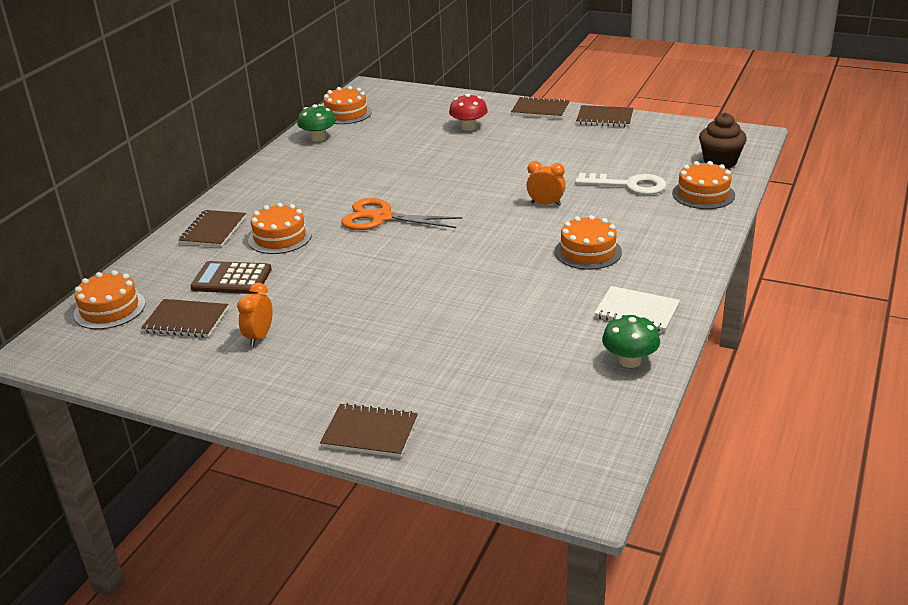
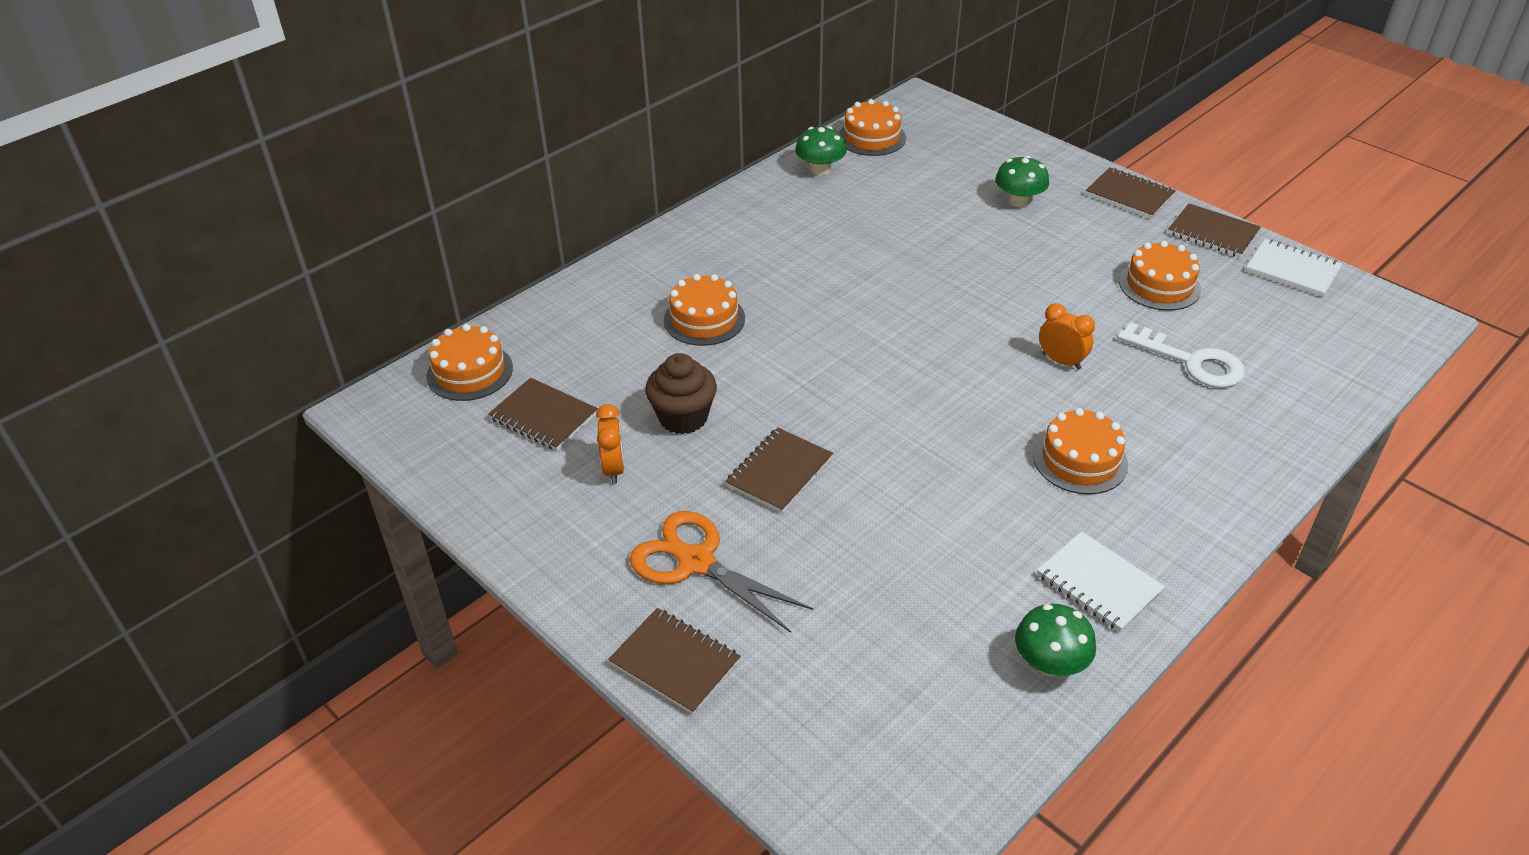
camera: 20 degrees right, 10 degrees up
brown notebook [179,210,246,247] -> brown notebook moved to [725,427,833,513]
brown calculator [190,261,272,294] -> none
orange clock [237,283,273,346] -> orange clock turned 135 degrees clockwise [596,404,625,484]
orange scissors [341,198,462,230] -> orange scissors moved to [630,511,813,633]
red mushroom [449,94,488,131] -> green mushroom [995,156,1049,207]
orange cake [672,161,735,209] -> orange cake moved to [1119,241,1201,311]
brown cupcake [699,112,747,168] -> brown cupcake moved to [645,353,717,434]
none -> white notebook [1246,239,1342,297]

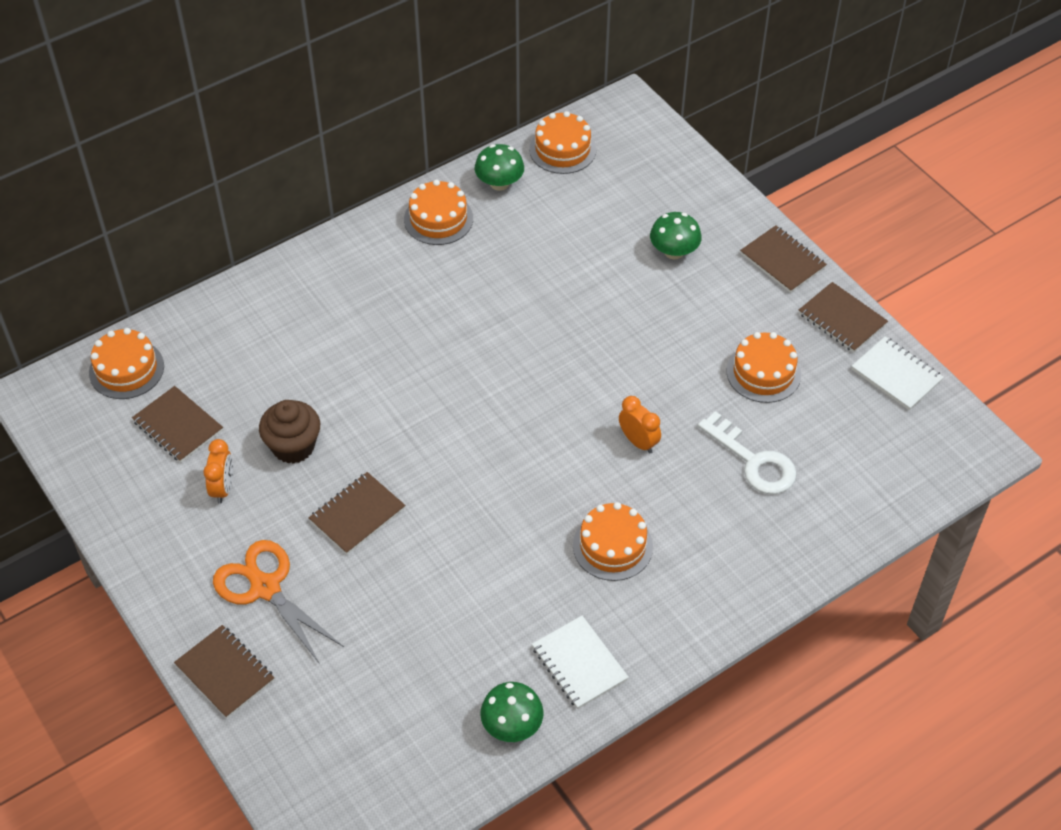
camera: 10 degrees right, 10 degrees up
orange cake [664,274,745,346] -> orange cake moved to [404,180,473,245]

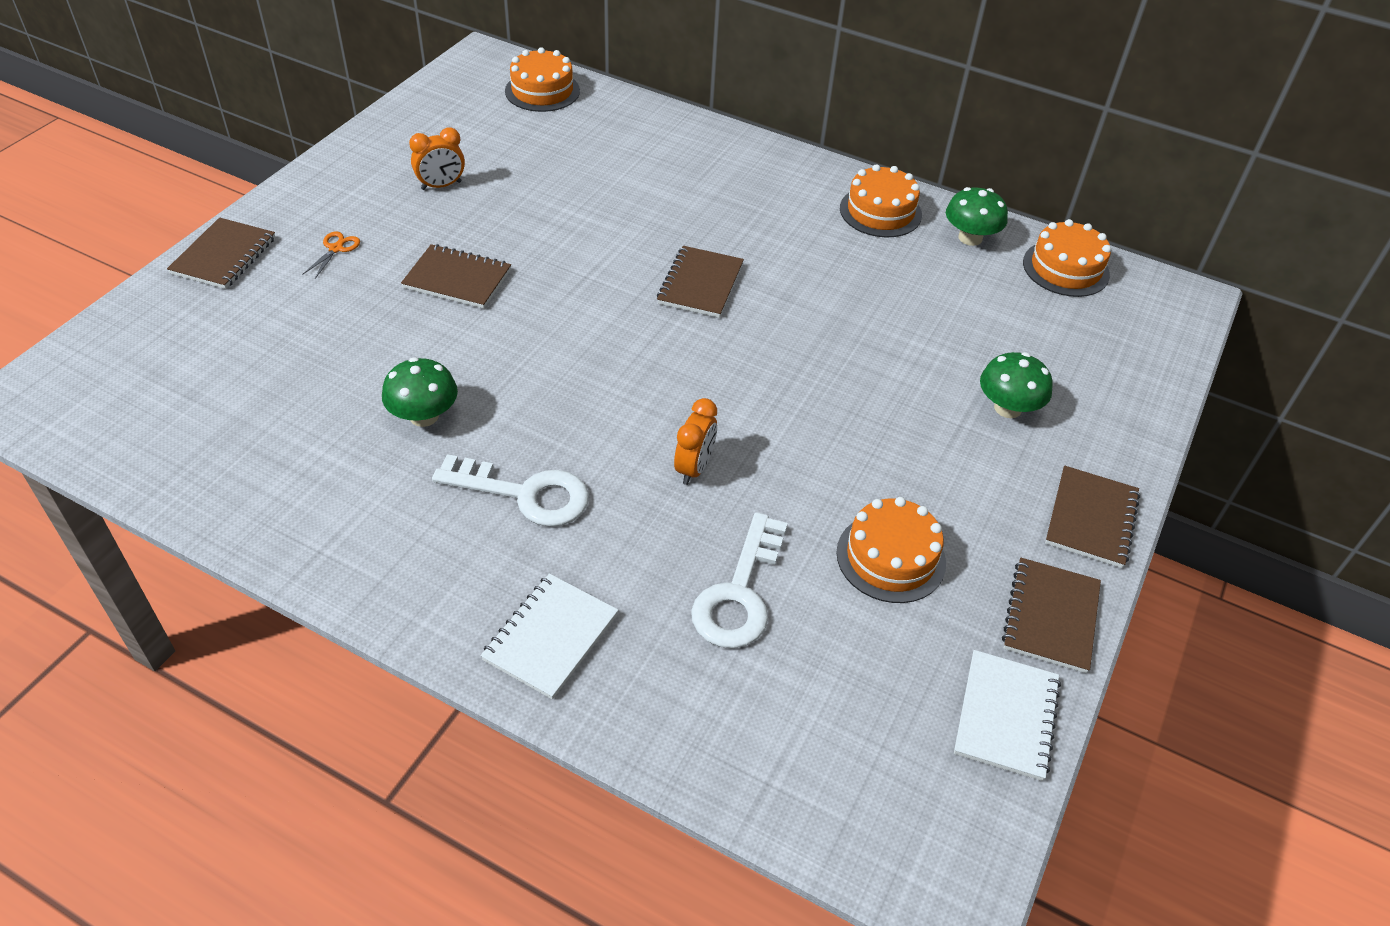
camera: 60 degrees right, 5 degrees down
brown notebook [132,386,223,462] -> brown notebook moved to [657,246,744,318]
orange scissors [213,540,344,664] -> orange scissors [302,232,360,279], size x0.43
brown cupcake [259,400,320,464] -> none
green mushroom [480,682,544,742] -> green mushroom moved to [382,357,458,427]
white notebook [532,616,629,709] -> white notebook moved to [480,573,618,699]
orange cake [573,502,653,581] -> white key [432,454,589,527]

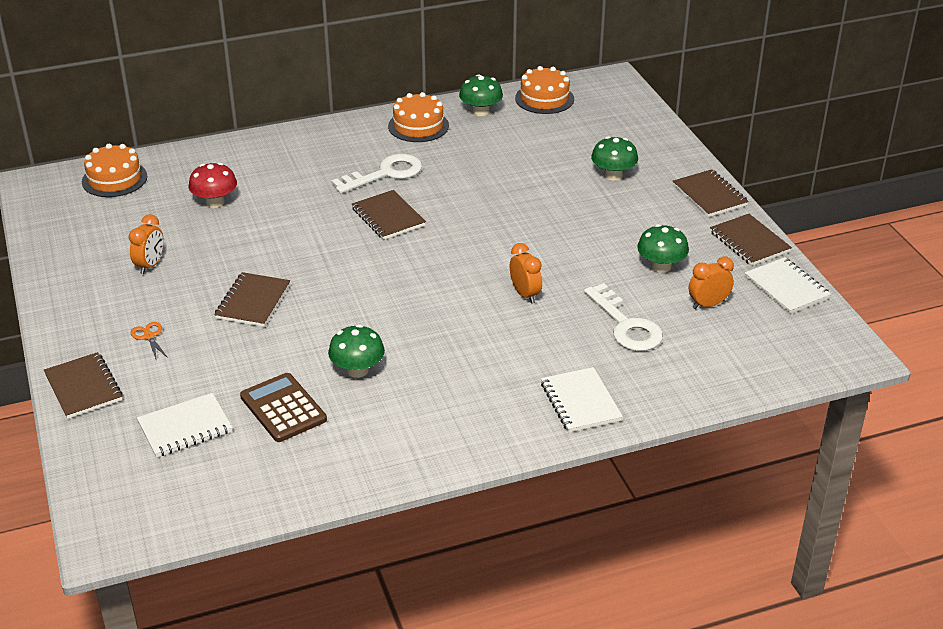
camera: 45 degrees left, 10 degrees down
brown notebook [401,244,511,309] -> brown notebook turned 45 degrees counterclockwise [214,272,290,327]
white key [432,454,589,527] -> white key moved to [331,154,422,193]
orange cake [836,497,946,603] -> green mushroom [637,224,689,273]
none -> white notebook [137,393,233,457]
none -> red mushroom [188,163,237,208]
none -> brown calculator [240,373,327,442]
none -> orange clock [689,256,734,309]

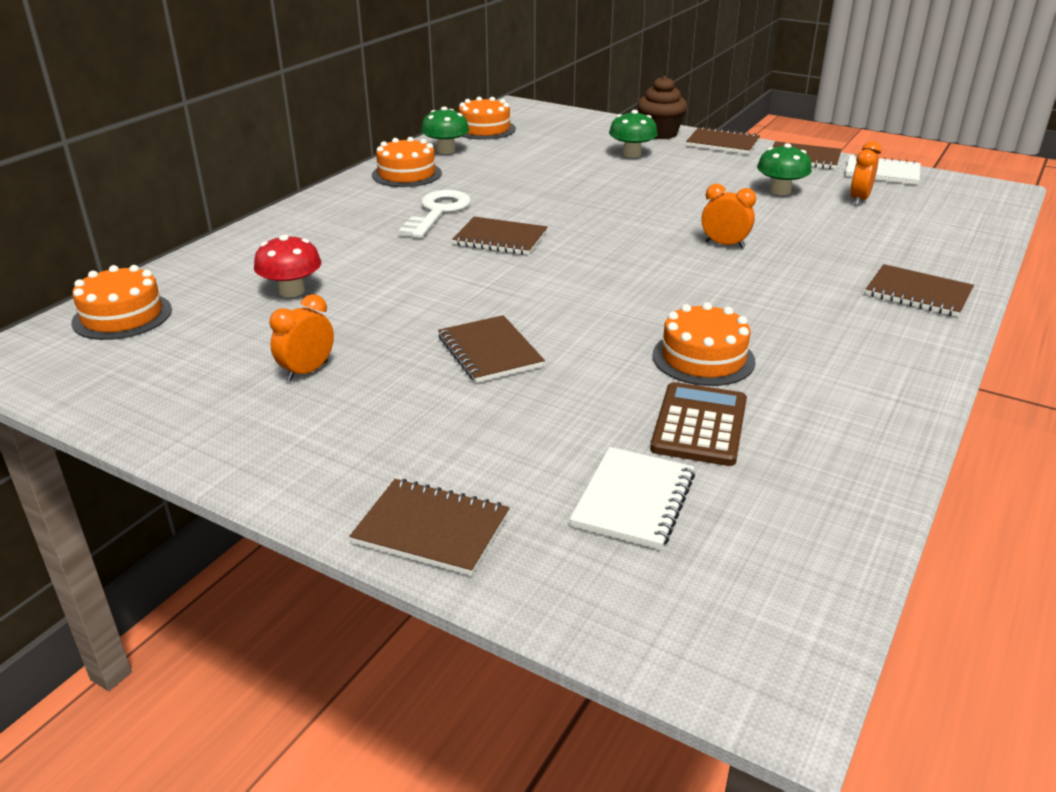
camera: 40 degrees left, 5 degrees down
orange clock [129,214,164,274] -> orange clock turned 120 degrees counterclockwise [270,294,334,382]
orange scissors [131,322,168,361] -> none
brown calculator [240,373,327,442] -> brown calculator turned 90 degrees clockwise [650,382,747,466]
green mushroom [328,324,385,378] -> orange cake [652,302,756,386]
white notebook [541,367,623,432] -> brown notebook [865,264,974,317]
white key [584,283,663,351] -> none
none -> brown cupcake [637,76,687,139]

